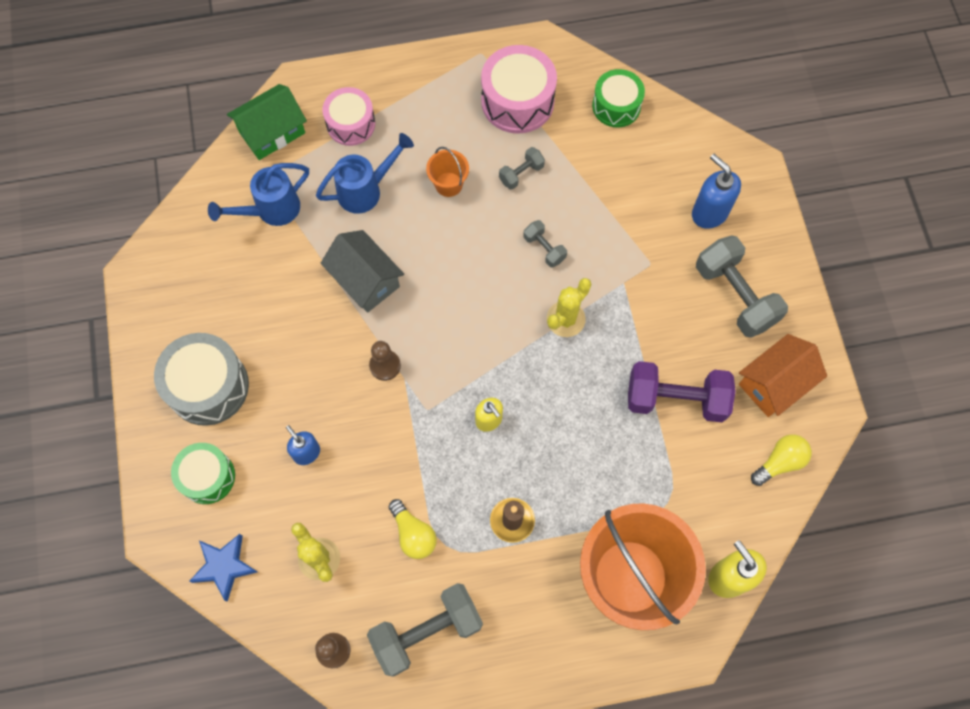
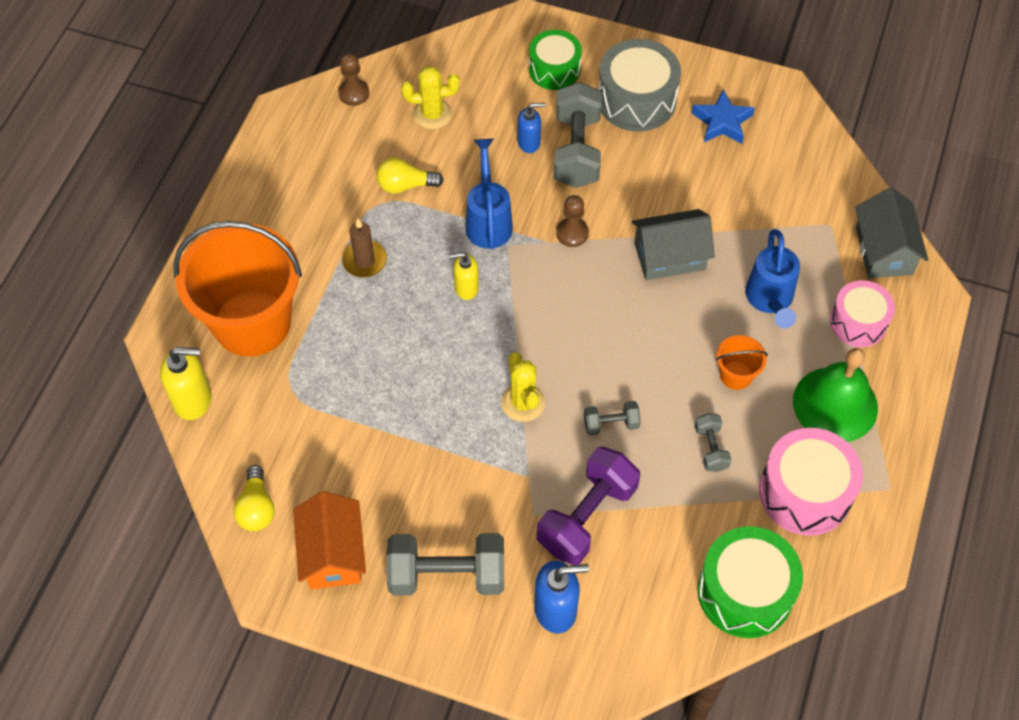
camera: 120 degrees right, 10 degrees down
blue star [189,534,258,602] -> blue star moved to [692,89,755,144]
blue watering can [208,163,309,226] -> blue watering can moved to [466,139,513,249]
green house [227,84,307,160] -> grey house [855,188,928,278]
grey dumbbell [367,583,483,677] -> grey dumbbell moved to [554,82,602,188]
green drum [592,69,645,127] -> green drum [698,526,803,638], size x1.51
purple dumbbell [628,361,736,422] -> purple dumbbell moved to [537,447,640,565]
none -> green bell [793,348,878,442]

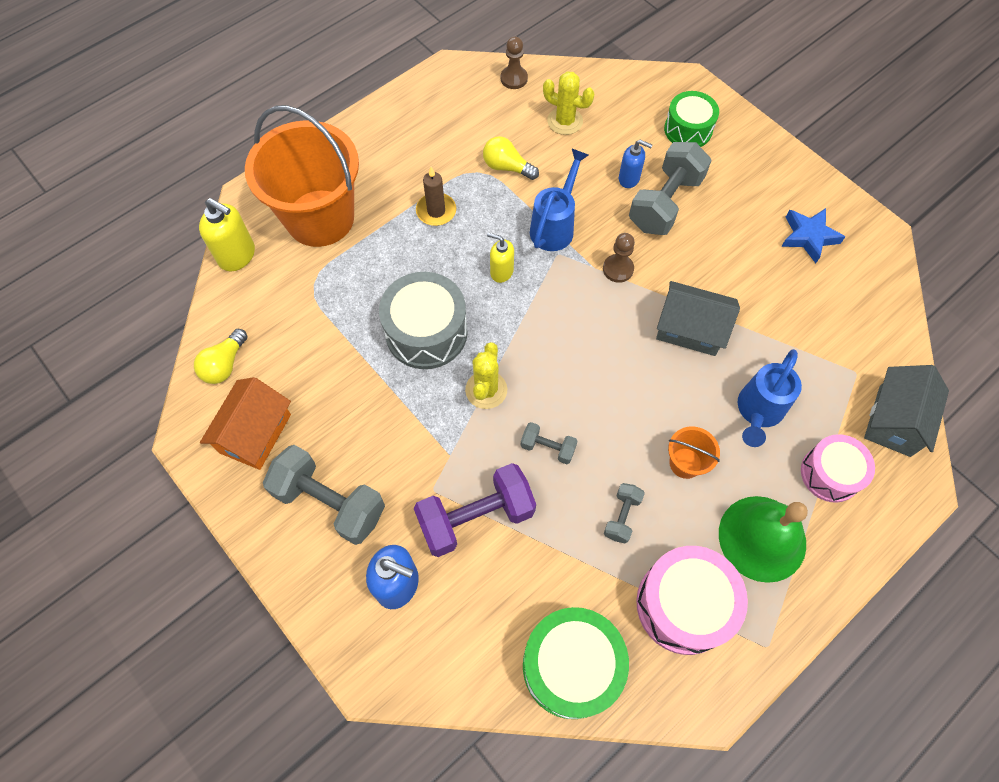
camera: 30 degrees right, 5 degrees up
grey drum [598,39,681,132] -> grey drum moved to [379,272,468,369]

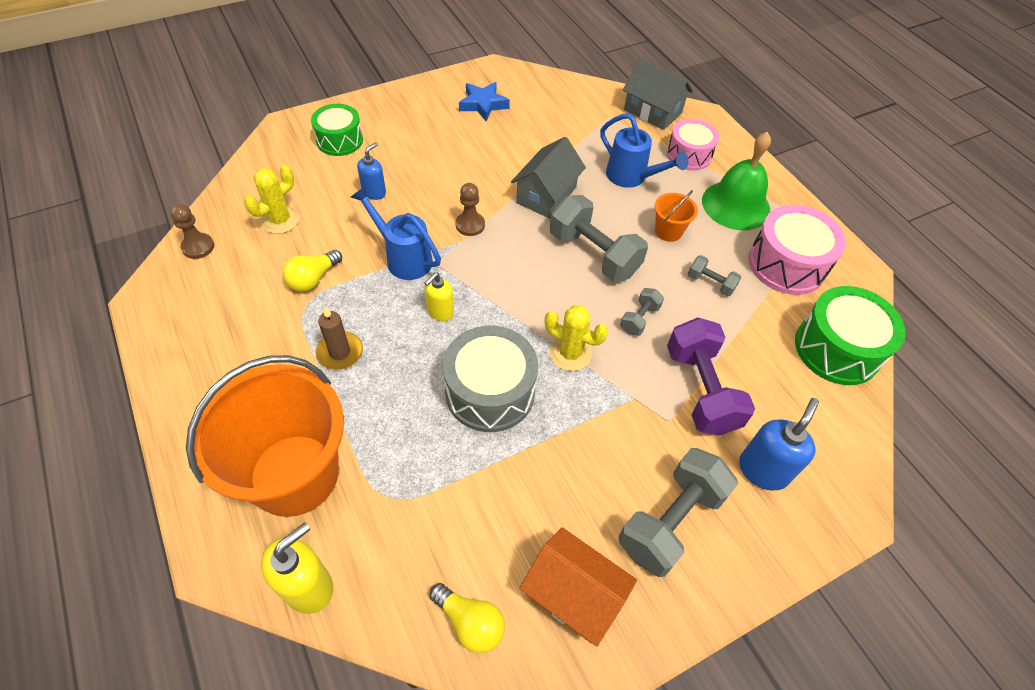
camera: 80 degrees left, 10 degrees down
grey dumbbell [629,142,712,235] -> grey dumbbell moved to [550,195,648,282]

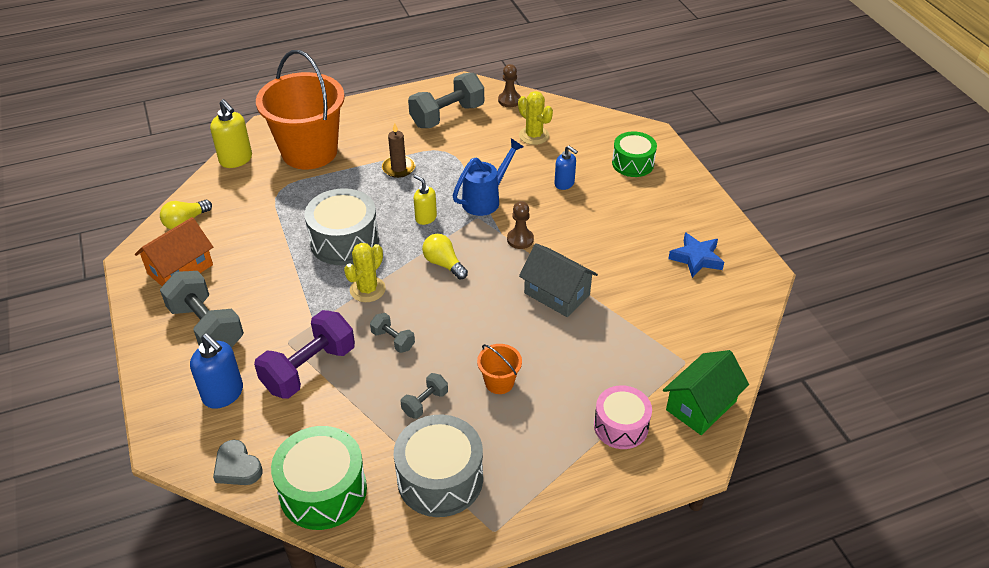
camera: 100 degrees right, 10 degrees down
yellow light bulb [283,250,342,292] -> yellow light bulb moved to [422,234,468,279]
grey dumbbell [550,195,648,282] -> grey dumbbell moved to [408,73,484,128]
blue watering can [600,113,689,188] -> none
grey house [623,59,693,130] -> green house [663,350,749,435]
purple dumbbell [667,317,755,435] -> purple dumbbell turned 45 degrees counterclockwise [254,310,355,399]
green bell [702,132,771,231] -> none
pink drum [748,205,846,295] -> grey drum [394,415,483,517]
none -> grey heart [213,440,262,485]

